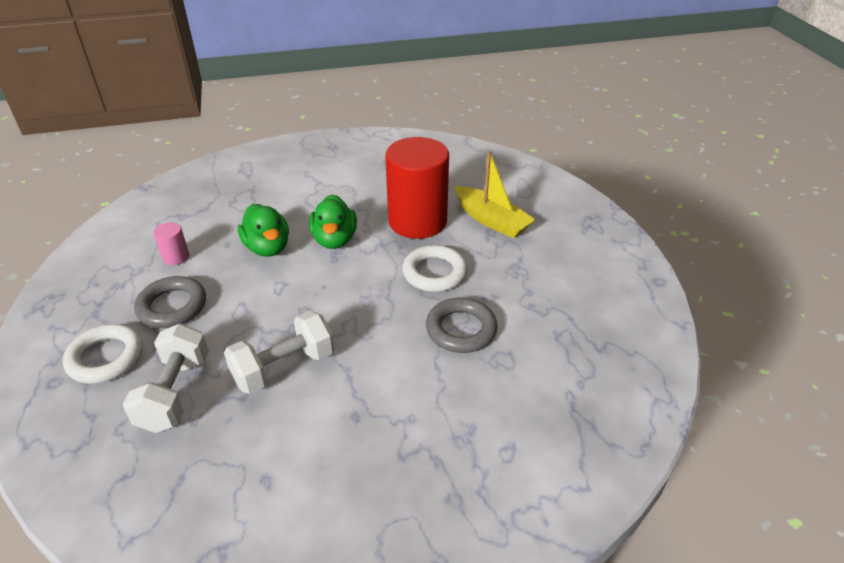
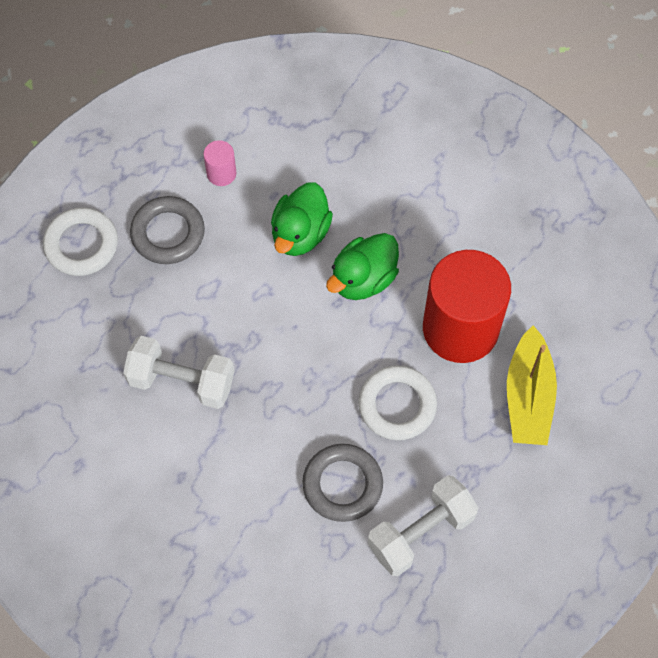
camera: 50 degrees right, 25 degrees up
white dumbbell [123,323,209,433] -> white dumbbell moved to [368,475,478,576]

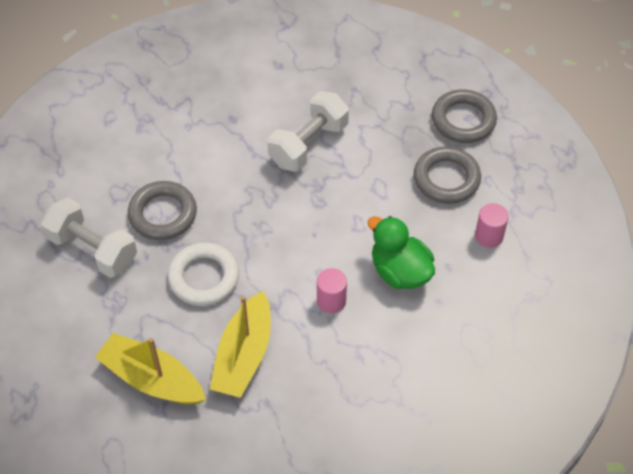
camera: 115 degrees right, 10 degrees down
white ring [43,207,118,276] -> grey ring [432,89,497,143]
green duck [326,233,399,300] -> pink cylinder [317,268,347,314]
white dumbbell [368,475,478,576] -> white dumbbell turned 45 degrees counterclockwise [41,197,137,278]
red cylinder [423,250,511,363] -> yellow boat [210,291,271,398]

